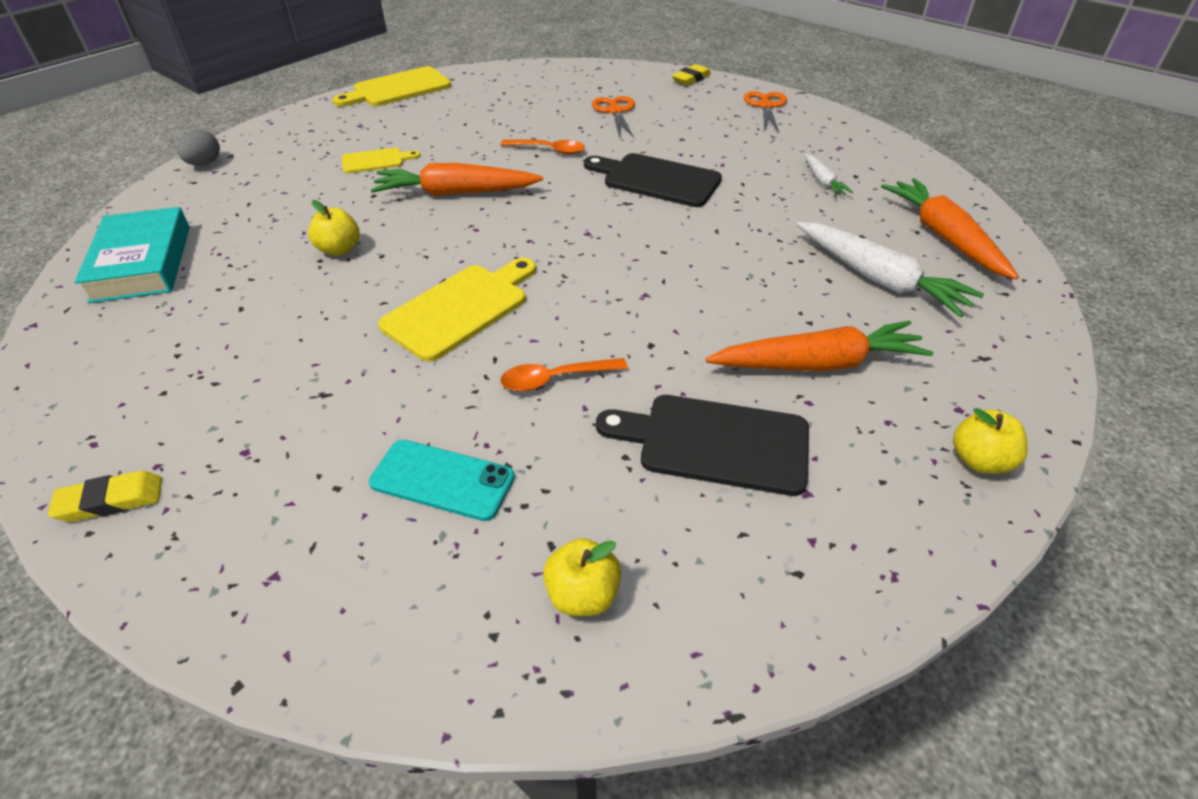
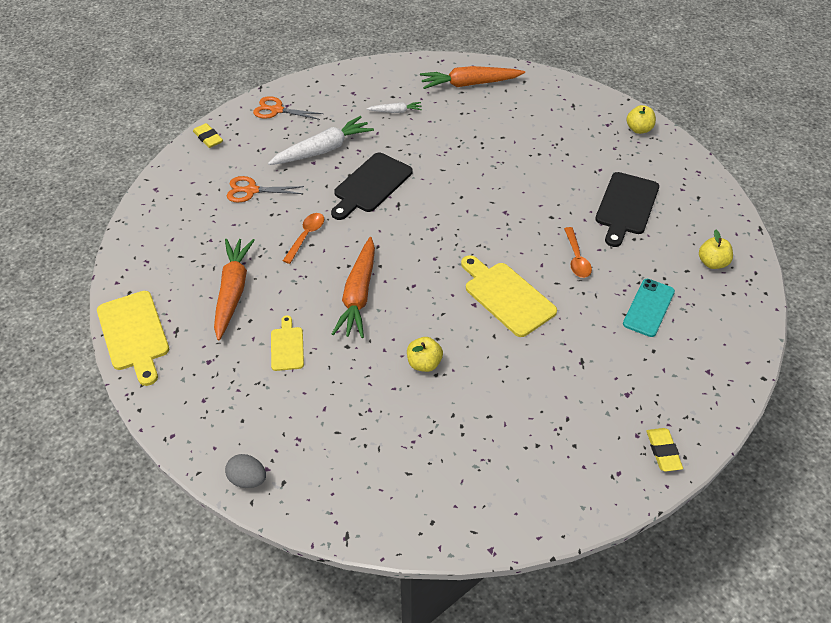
camera: 80 degrees left, 5 degrees up
turquoise book [75,207,190,303] -> none
orange carrot [706,321,934,371] -> orange carrot moved to [214,239,255,340]
white carrot [797,222,984,317] -> white carrot moved to [268,116,374,165]

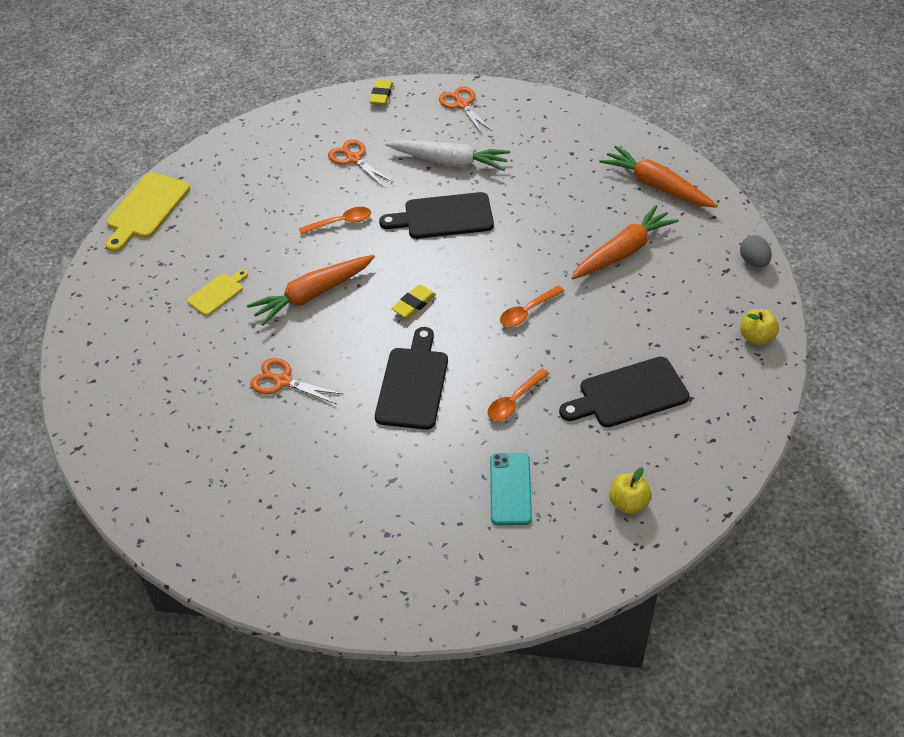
camera: 50 degrees right, 0 degrees up
orange carrot [214,239,255,340] -> orange carrot moved to [571,205,679,279]
grey egg [225,454,266,488] -> grey egg moved to [740,235,772,268]
white carrot [366,102,422,113] -> none
yellow apple [407,337,443,372] -> orange scissors [250,358,343,404]
yellow cutting board [461,255,557,337] -> black cutting board [375,327,448,430]
turquoise phone [623,279,675,337] -> turquoise phone turned 75 degrees counterclockwise [490,453,532,525]
yellow eraser [646,428,683,472] -> yellow eraser moved to [391,285,436,318]
none -> orange spoon [500,285,564,327]

